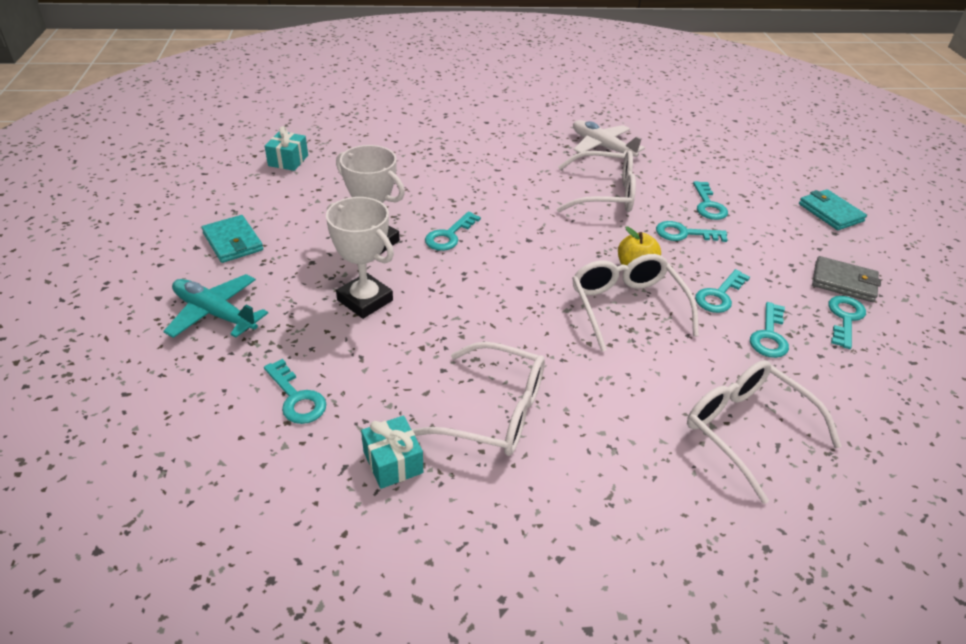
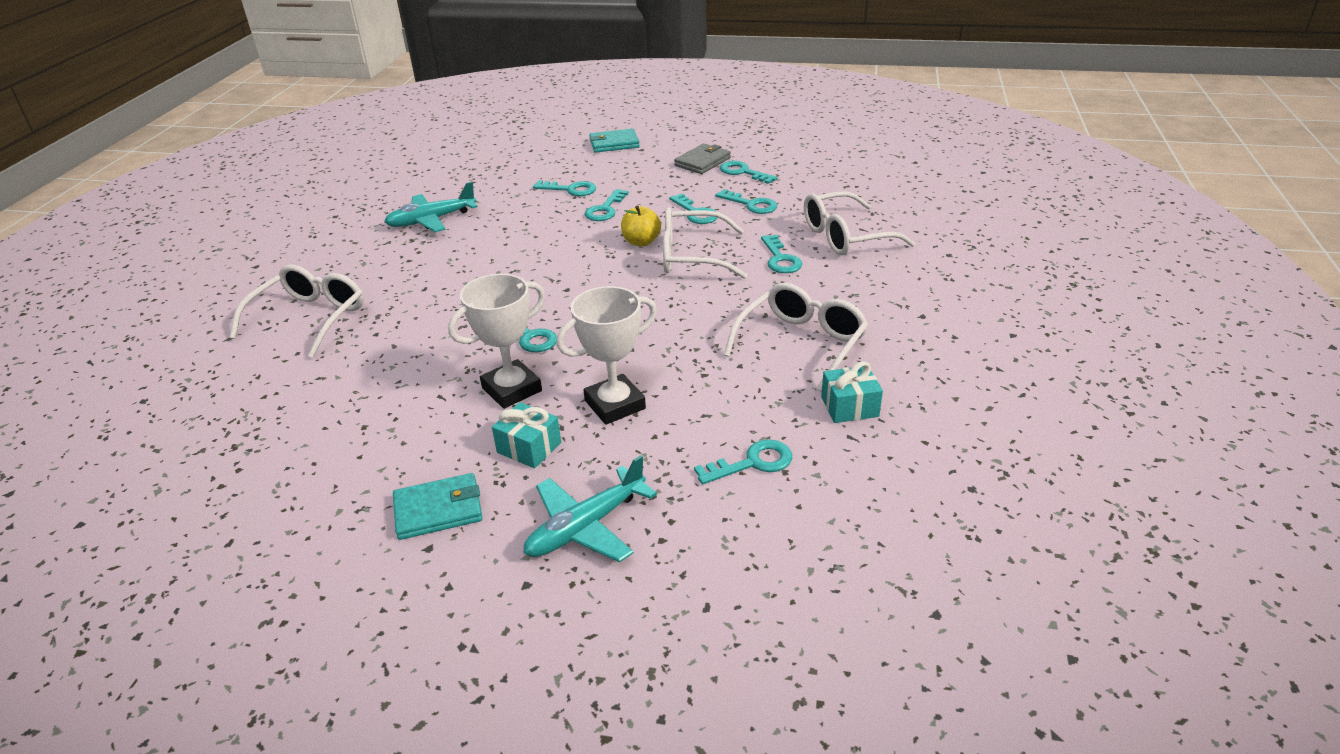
camera: 70 degrees left, 5 degrees down
turquoise gift [265,126,308,171] -> turquoise gift moved to [492,402,561,468]
white glasses [557,150,636,212] -> white glasses moved to [229,264,364,358]
white plane [573,120,645,157] -> turquoise plane [384,182,477,232]
none -> turquoise key [761,234,802,273]

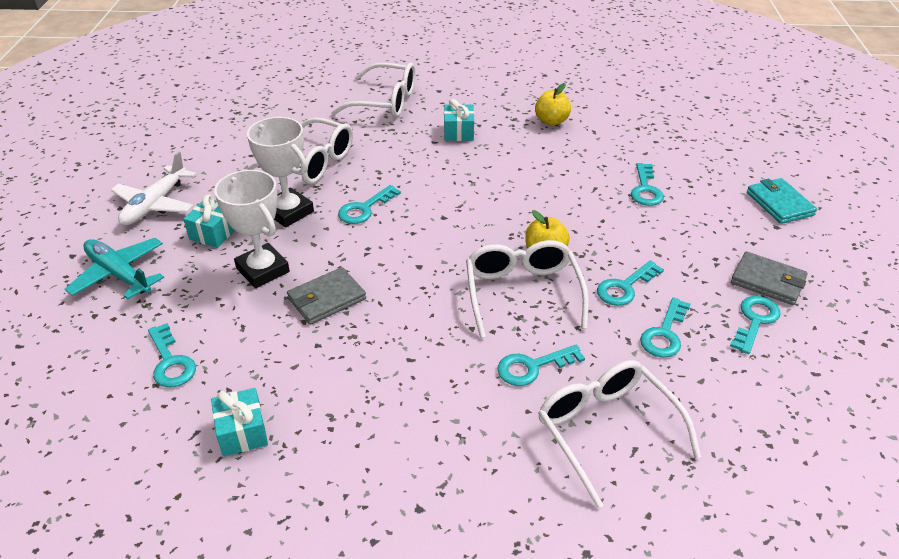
camera: 80 degrees right, 5 degrees up
turquoise plane [384,182,477,232] -> yellow apple [535,83,571,126]
turquoise wallet [393,473,483,540] -> white plane [111,152,197,225]
turquoise key [585,189,629,221] -> none
white glasses [724,283,868,392] -> white glasses moved to [246,118,353,184]
none -> grey wallet [287,267,366,325]
none -> turquoise gift [444,99,474,141]

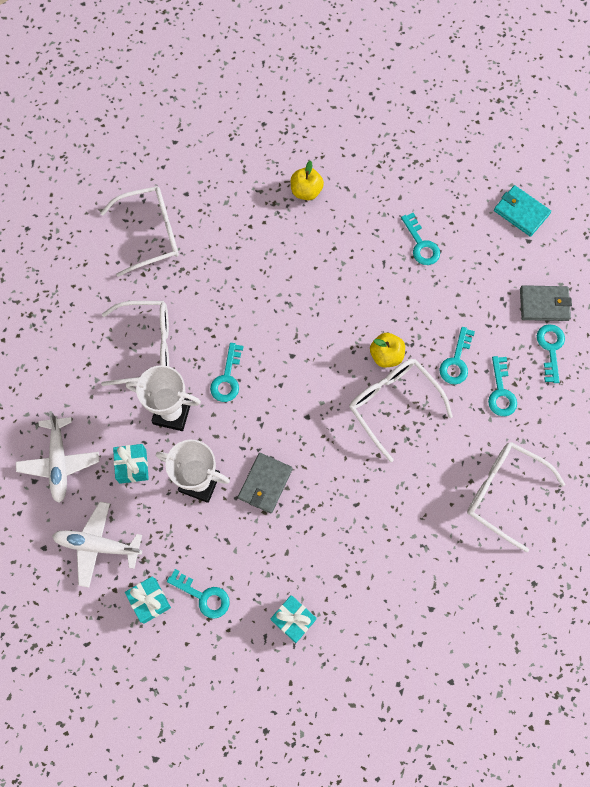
camera: 30 degrees left, 30 degrees up
turquoise plane [65,238,164,299] -> white plane [52,502,142,588]
turquoise gift [444,99,474,141] -> turquoise gift moved to [125,576,171,624]
turquoise key [497,345,585,386] -> none

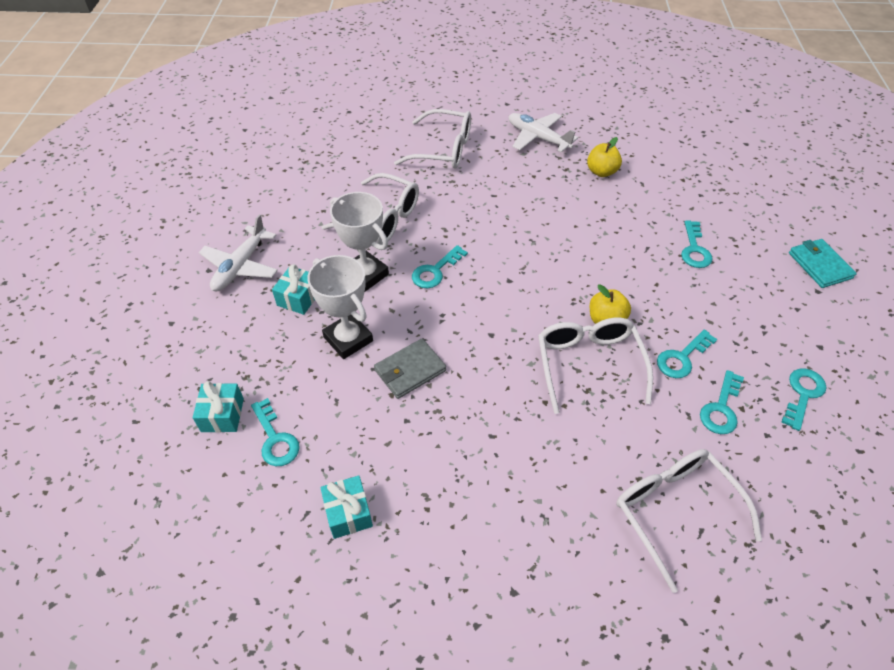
camera: 30 degrees right, 20 degrees down
white plane [52,502,142,588] -> white plane moved to [509,113,578,152]
grey wallet [520,285,572,321] -> none

